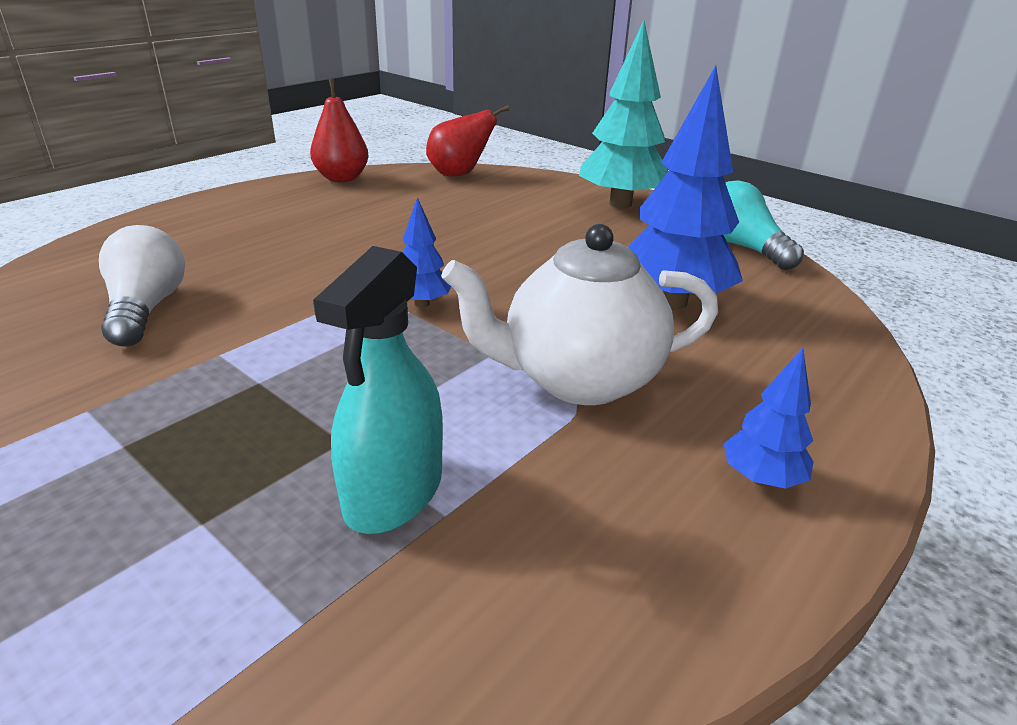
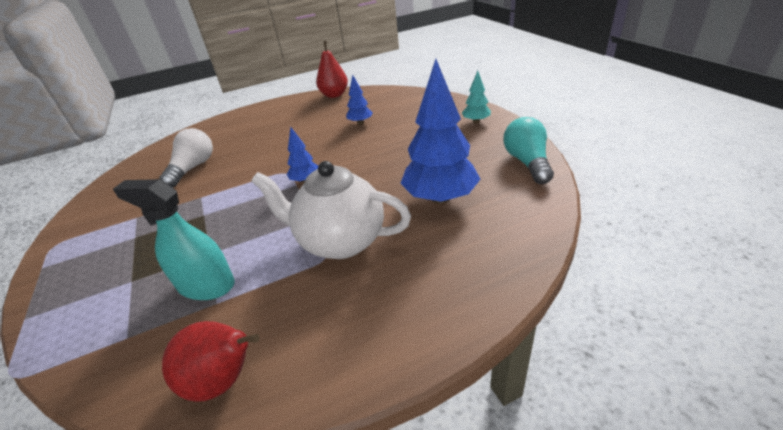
camera: 30 degrees right, 5 degrees up
turquoise spray bottle [313,246,443,534] -> turquoise spray bottle turned 60 degrees clockwise [113,179,235,300]
red pear [426,105,509,176] -> red pear moved to [162,321,260,402]
turquoise tree [579,20,668,208] -> turquoise tree [462,71,491,124], size x0.49
blue tree [724,348,813,489] -> blue tree moved to [346,75,373,125]

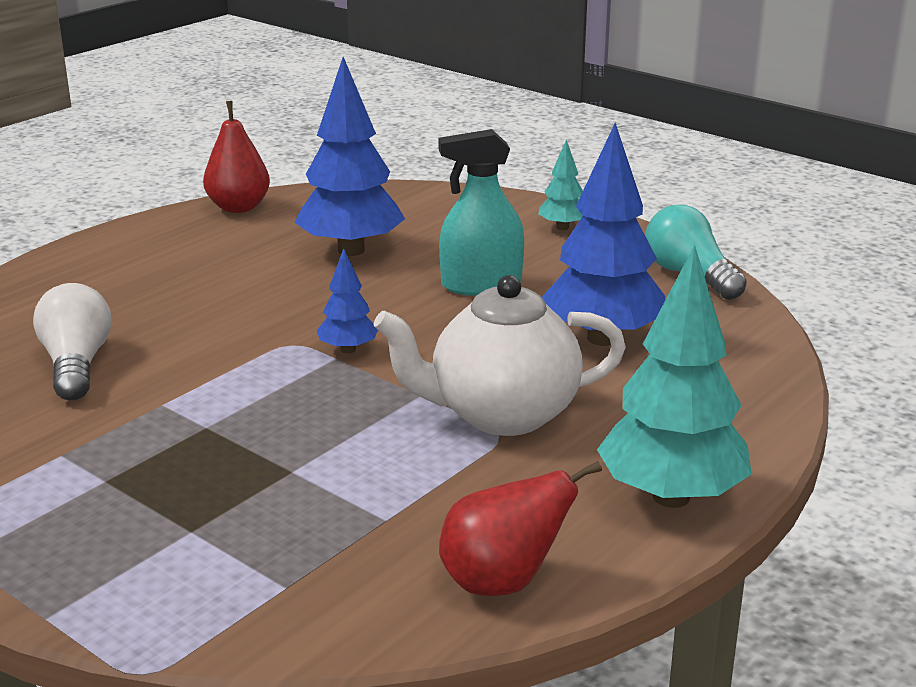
camera: 30 degrees left, 10 degrees down
turquoise spray bottle [113,179,235,300] -> turquoise spray bottle moved to [439,129,524,296]
blue tree [346,75,373,125] -> blue tree [295,57,405,256], size x2.05
none -> turquoise tree [597,245,752,508]

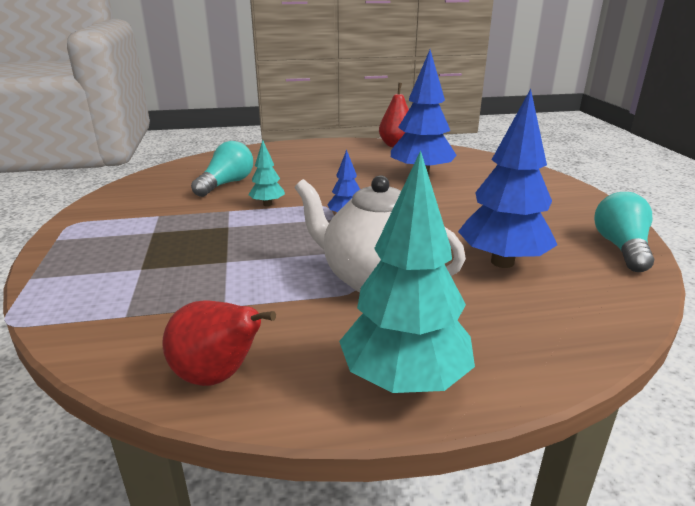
camera: 40 degrees right, 0 degrees up
white light bulb [33,283,112,401] -> turquoise light bulb [191,141,253,197]
turquoise spray bottle [439,129,524,296] -> none
turquoise tree [538,140,583,230] -> turquoise tree moved to [248,140,285,206]

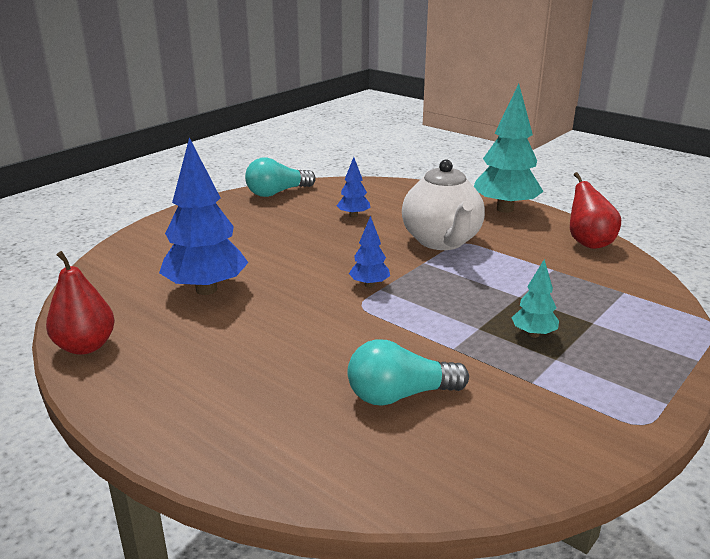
camera: 130 degrees left, 0 degrees up
turquoise tree [248,140,285,206] -> turquoise tree moved to [511,259,559,338]
blue tree [458,89,557,268] -> blue tree [337,157,370,218], size x0.49

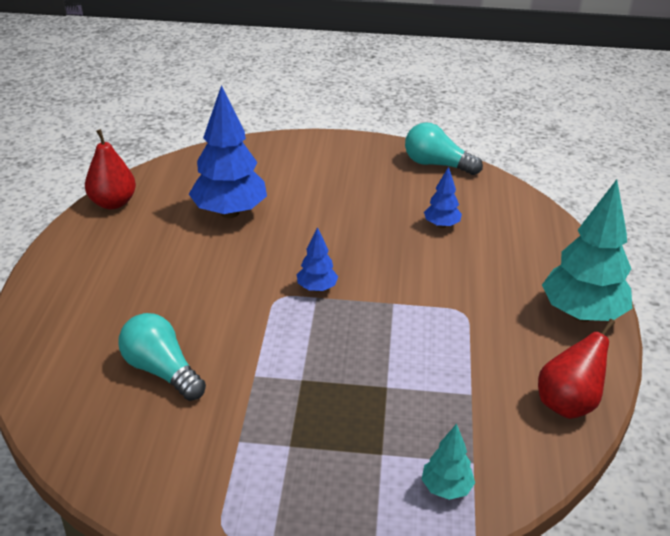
camera: 55 degrees right, 10 degrees up
white teapot [402,160,485,250] -> none
turquoise tree [511,259,559,338] -> turquoise tree moved to [422,424,475,500]

